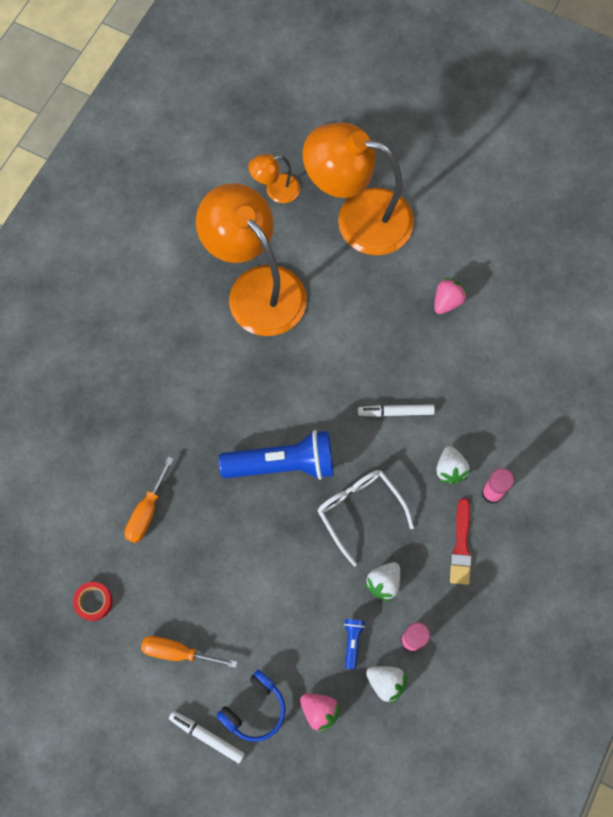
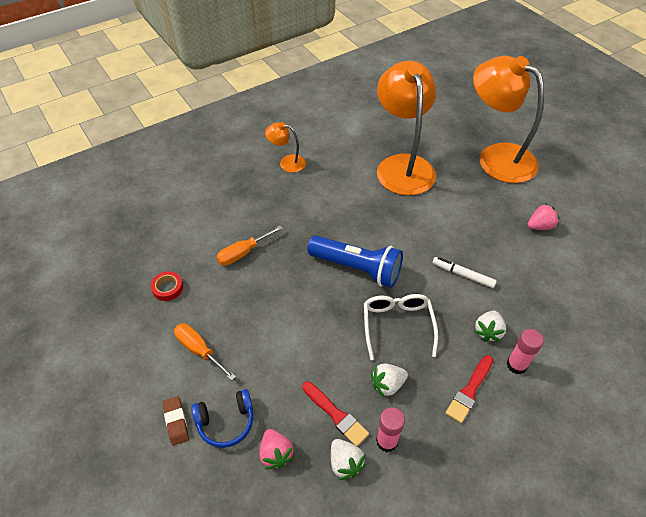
camera: 30 degrees right, 20 degrees down
white marker [169,711,245,763] -> brown eraser [163,396,189,446]
orange lamp [248,154,300,203] -> orange lamp moved to [265,122,306,173]
blue flashlight [344,619,365,670] -> red brush [302,381,369,446]

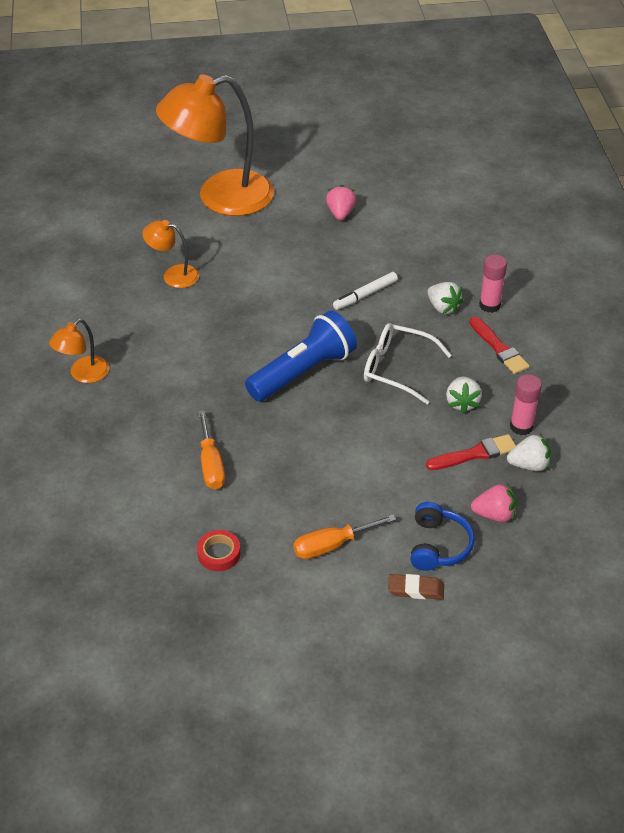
camera: 65 degrees left, 5 degrees down
orange lamp [377,61,436,195] -> orange lamp [142,220,199,288], size x0.45

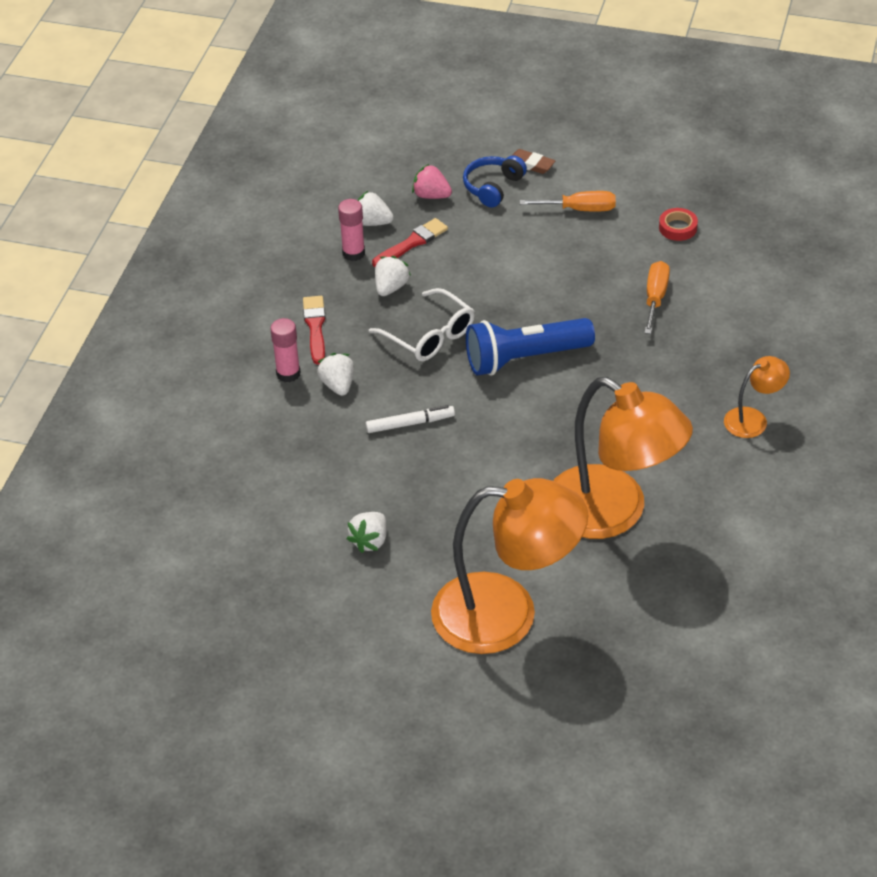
camera: 155 degrees left, 0 degrees up
orange lamp [142,220,199,288] -> orange lamp [553,377,693,539], size x2.23
pink strawberry [326,185,356,220] -> white strawberry [346,512,387,553]
red brush [426,434,516,470] -> red brush turned 135 degrees clockwise [372,218,448,267]

